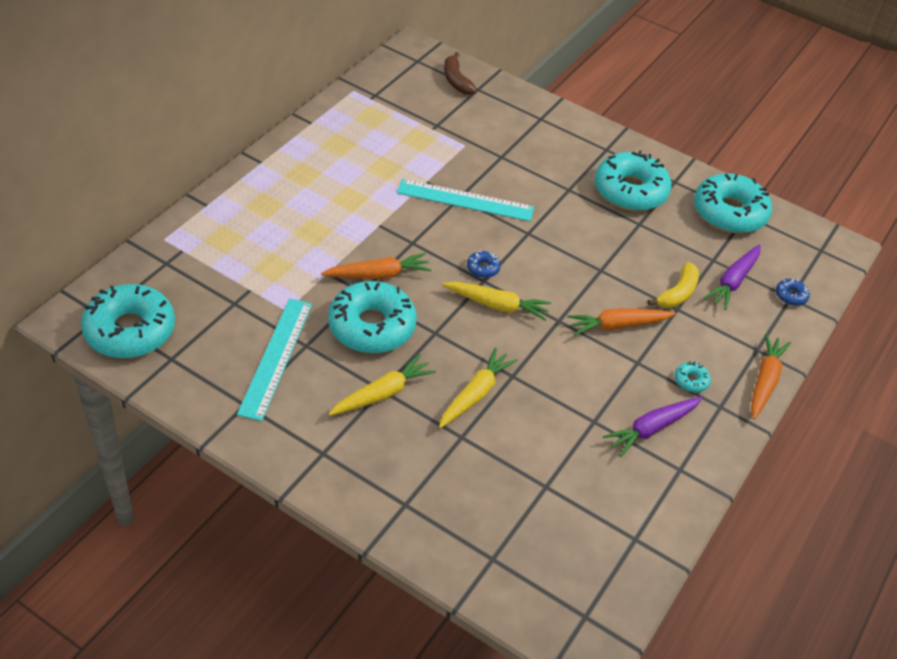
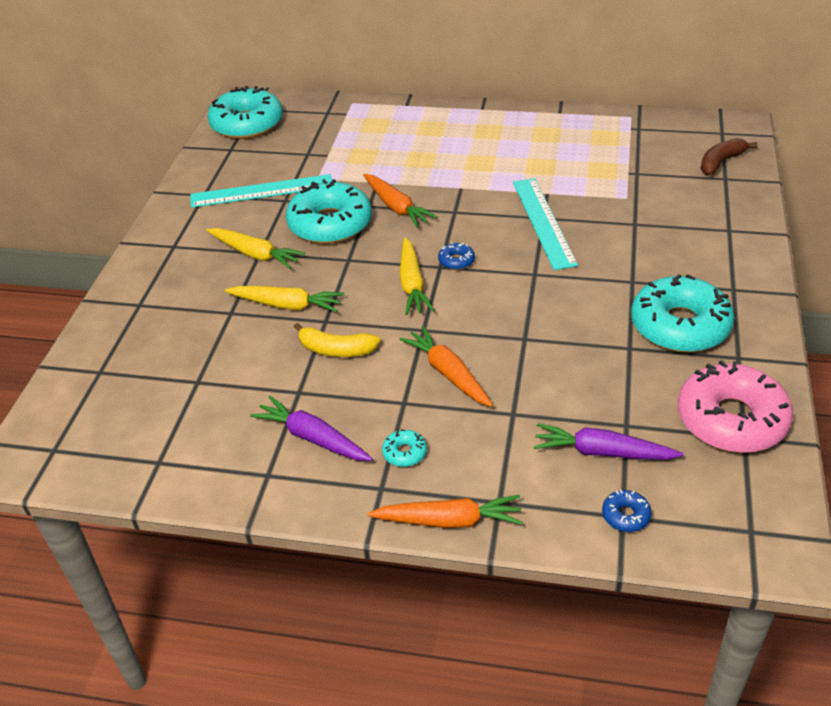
camera: 75 degrees right, 5 degrees down
yellow banana [648,262,699,308] -> yellow banana moved to [294,323,380,357]
turquoise donut [694,173,772,233] -> pink donut [678,360,793,453]

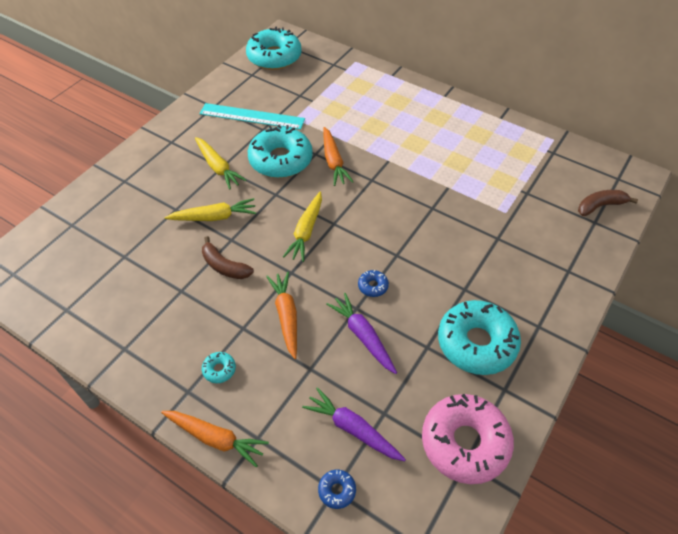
camera: 20 degrees right, 10 degrees up
yellow carrot [225,286,344,312] -> yellow carrot turned 45 degrees counterclockwise [164,198,256,221]
purple carrot [250,396,373,461] -> purple carrot moved to [326,293,397,374]
yellow banana [294,323,380,357] -> brown banana [202,236,254,279]
blue donut [438,242,475,270] -> blue donut moved to [358,270,389,297]
turquoise ruler [513,178,578,270] -> none

